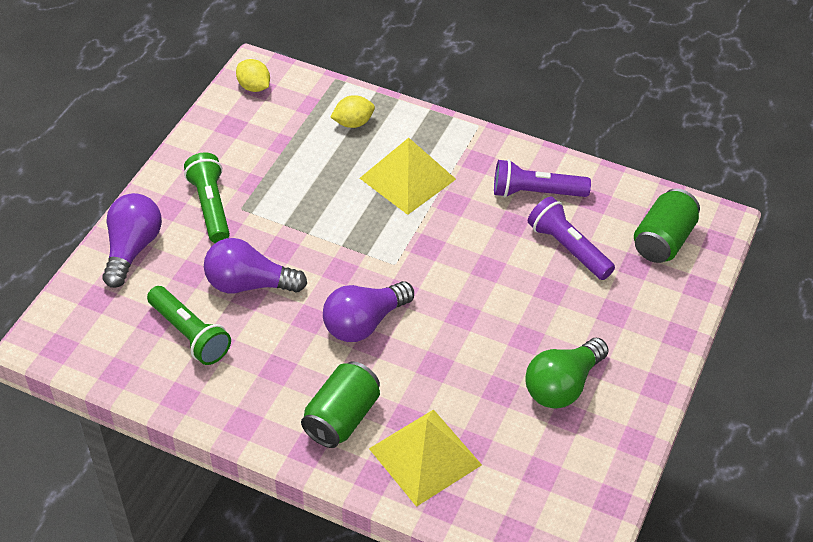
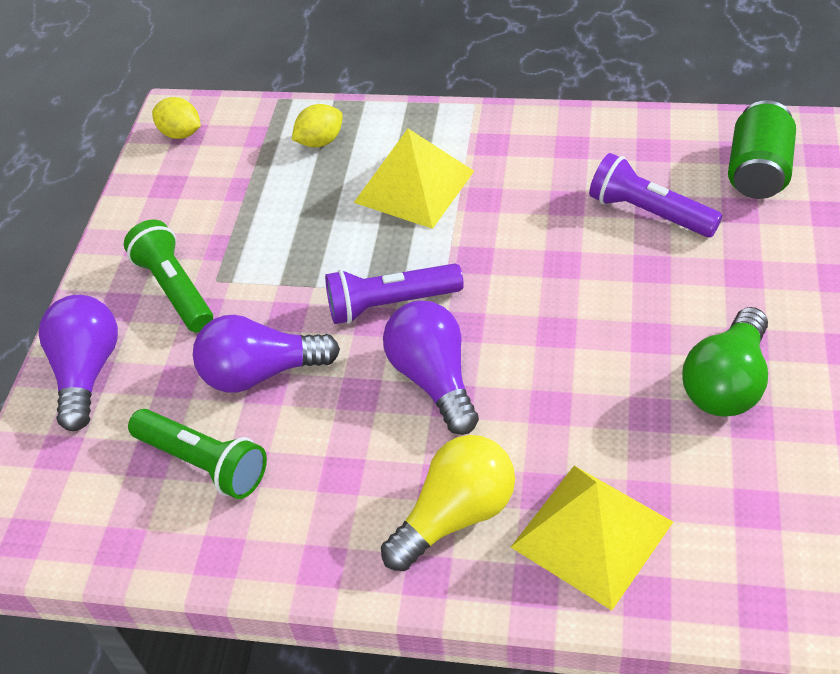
camera: 10 degrees left, 0 degrees up
green can [301,361,380,448] -> yellow light bulb [381,435,515,571]
purple light bulb [323,281,414,342] -> purple light bulb turned 120 degrees clockwise [383,301,479,435]
purple flashlight [494,159,591,198] -> purple flashlight moved to [325,263,464,324]

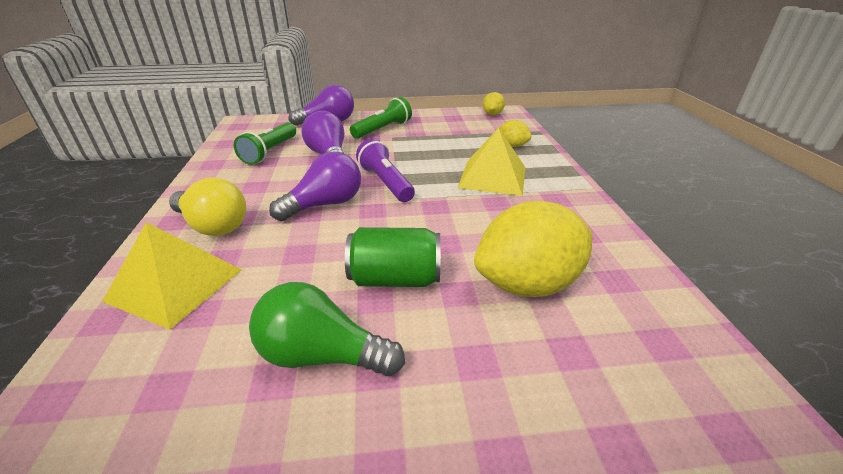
camera: 70 degrees right, 15 degrees down
purple flashlight [589,153,722,237] -> yellow lemon [474,201,593,297]
green can [728,100,796,199] -> green can moved to [345,227,441,287]

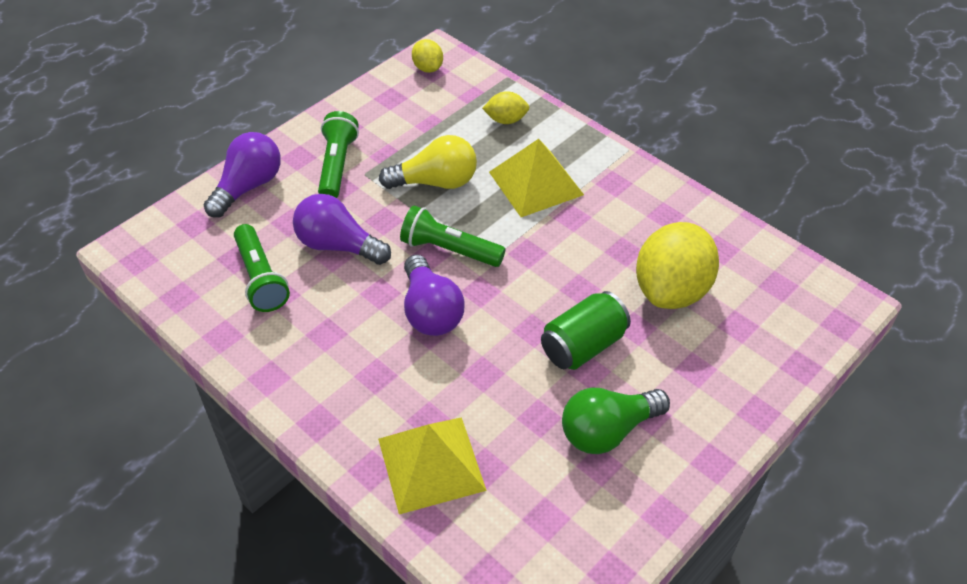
camera: 40 degrees left, 15 degrees up
yellow light bulb [169,177,246,236] -> yellow light bulb moved to [379,135,477,189]
purple light bulb [269,152,361,221] -> purple light bulb turned 150 degrees clockwise [404,255,465,336]
purple flashlight [356,139,415,202] -> green flashlight [400,205,506,267]

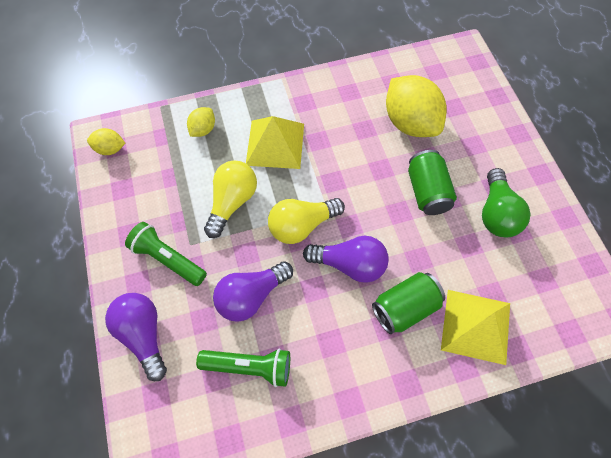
camera: 60 degrees left, 15 degrees up
green flashlight [400,205,506,267] -> yellow light bulb [268,198,345,244]
none -> green can [372,272,445,334]

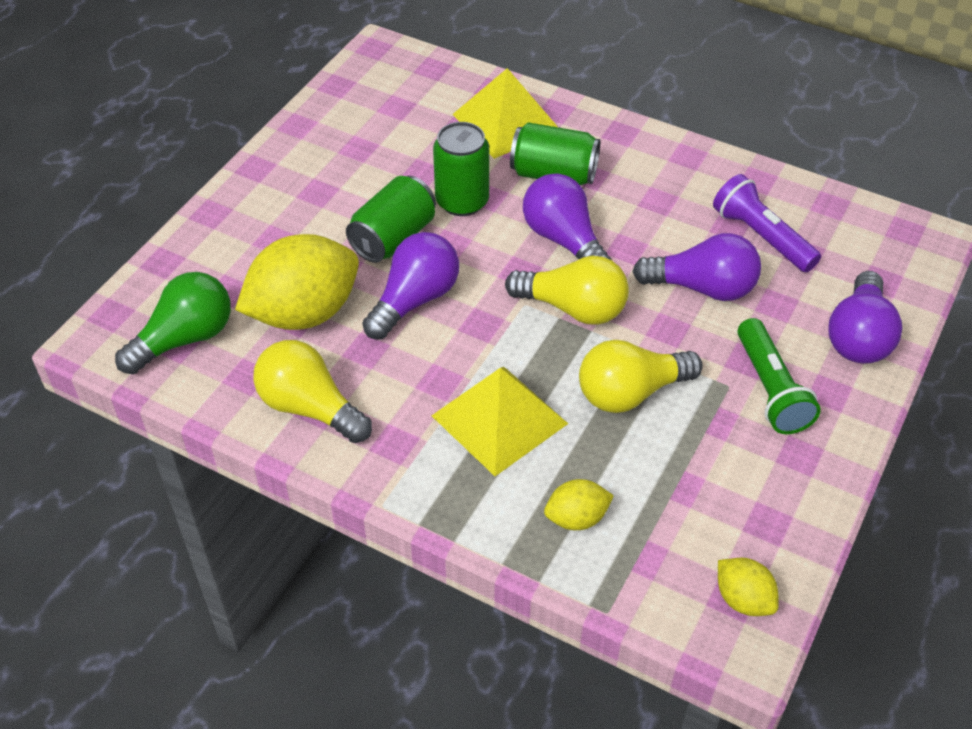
camera: 135 degrees left, 15 degrees down
green flashlight [196,348,290,387] -> purple flashlight [713,174,821,272]
yellow lemon [386,75,447,137] -> yellow lemon turned 45 degrees clockwise [235,234,359,330]
green light bulb [482,168,530,237] -> green light bulb moved to [115,272,231,374]
none -> yellow light bulb [253,340,372,443]
none -> purple light bulb [362,232,459,340]
none -> green can [433,122,489,216]

